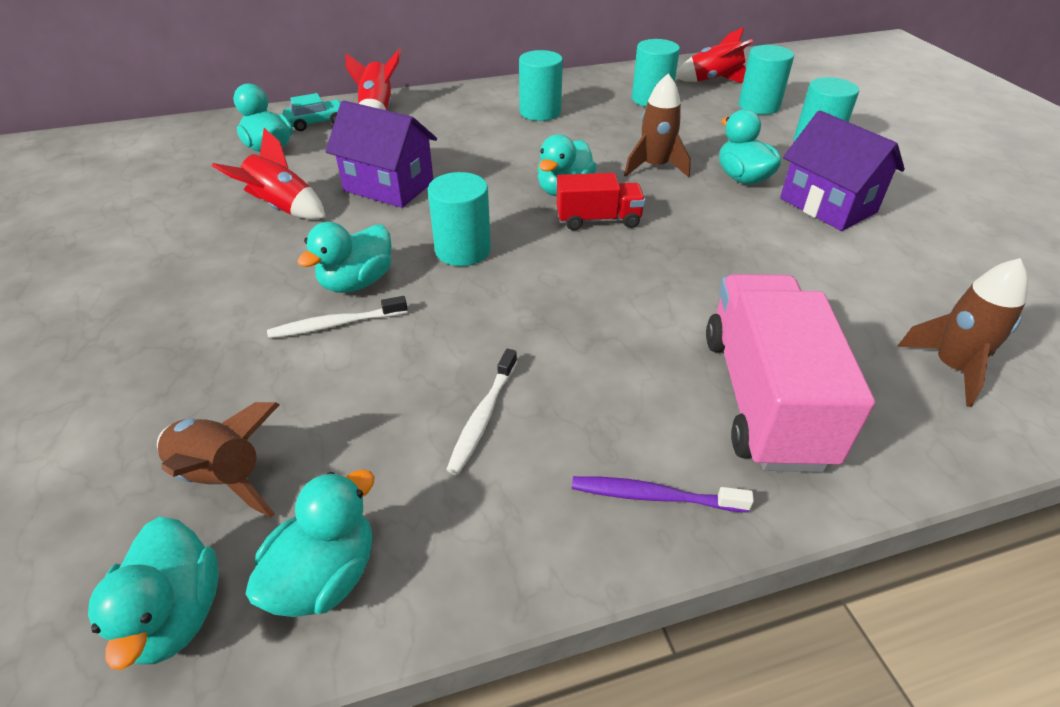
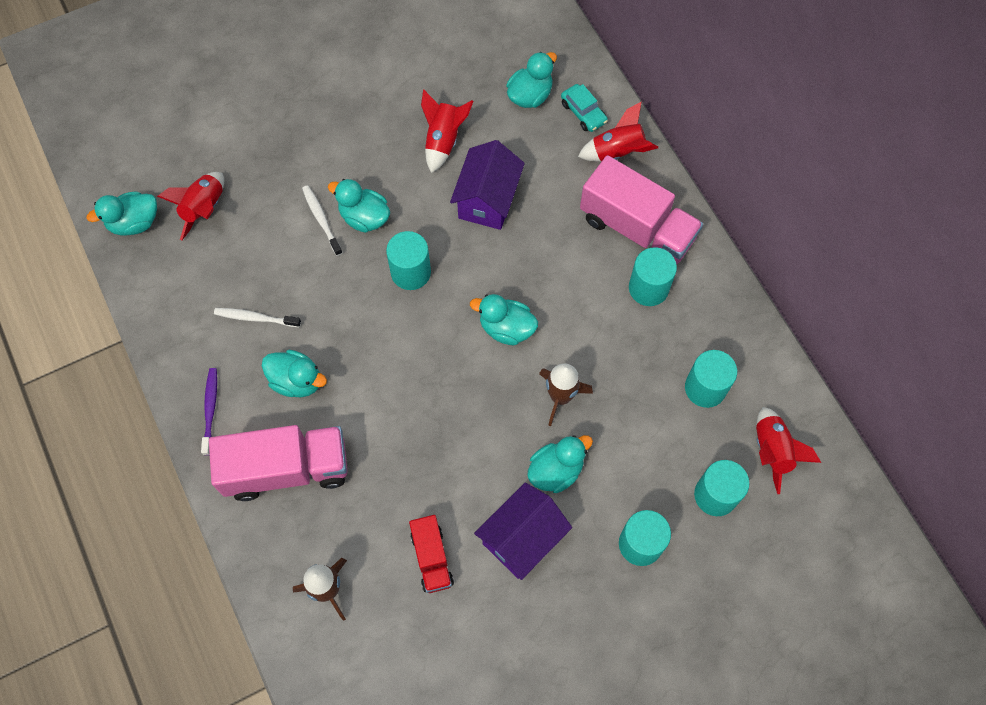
camera: 80 degrees right, 25 degrees up
brown rocket [157,402,280,518] -> red rocket [157,172,224,240]
turquoise duck [246,470,375,617] -> turquoise duck moved to [262,350,327,397]
red truck [556,173,646,230] -> red truck moved to [409,515,454,593]
none -> pink truck [580,155,703,264]

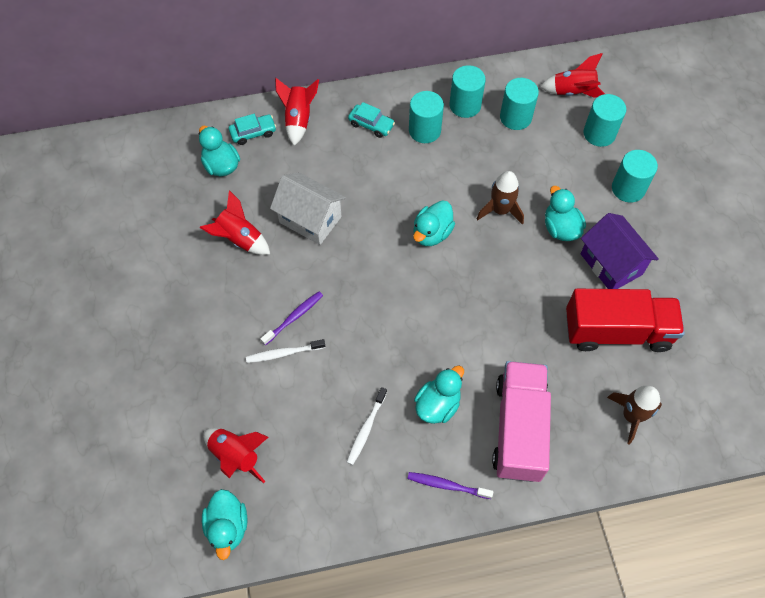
camera: 75 degrees left, 5 degrees down
turquoise duck [328,179,390,233] -> purple toothbrush [260,292,323,345]
turquoise cylinder [386,231,431,290] -> turquoise cylinder moved to [449,65,486,118]
red truck [409,515,454,593] -> red truck [566,289,685,352], size x1.83
purple house [450,140,525,230] -> white house [270,172,346,245]
pink truck [580,155,703,264] -> turquoise car [348,102,395,138]

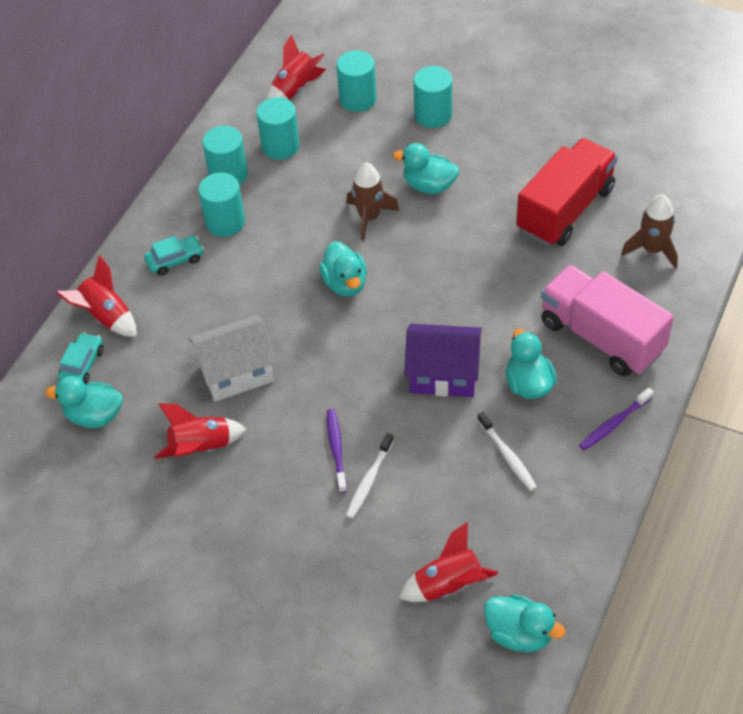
camera: 50 degrees left, 10 degrees down
purple house [581,213,658,289] -> purple house moved to [404,324,482,397]

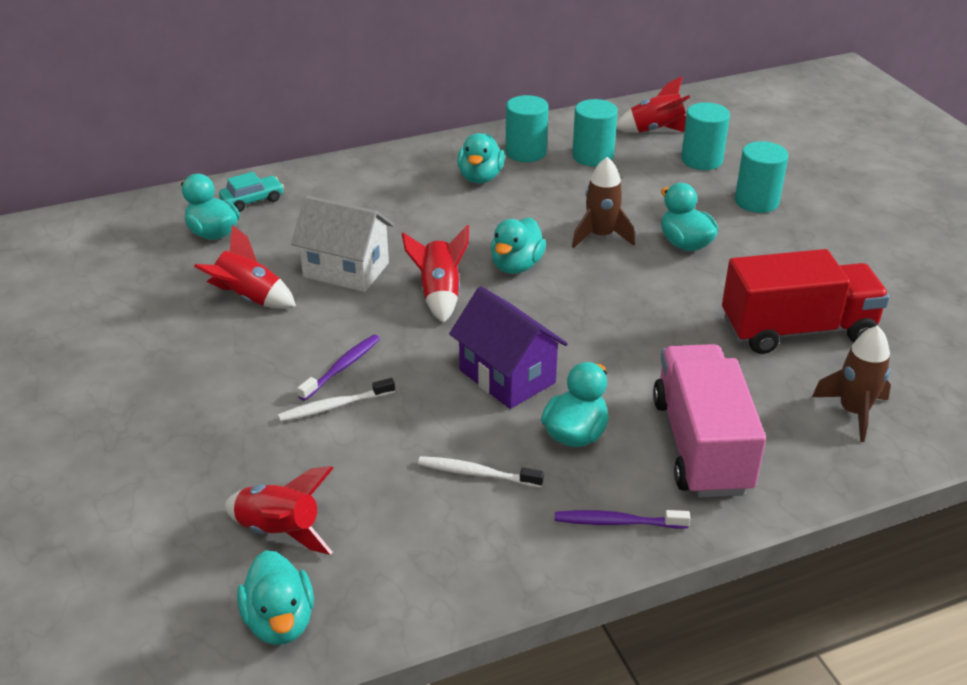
camera: 40 degrees right, 15 degrees down
red rocket [56,255,137,337] -> red rocket moved to [402,225,469,323]
turquoise car [144,235,204,276] -> none
turquoise cylinder [198,173,245,237] -> turquoise duck [457,133,505,183]
white toothbrush [477,411,537,491] -> white toothbrush turned 90 degrees clockwise [418,456,544,488]

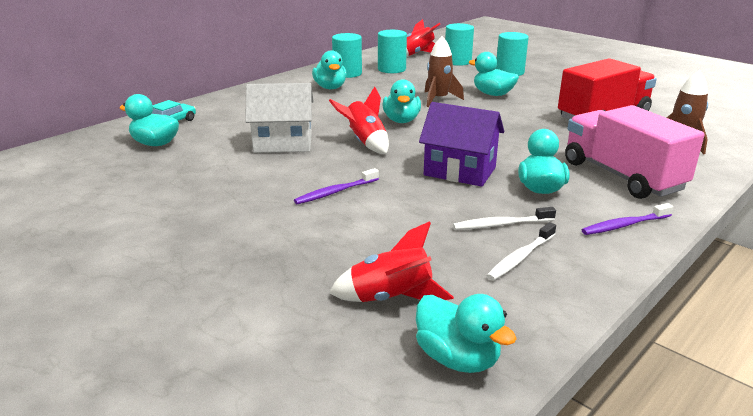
camera: 25 degrees left, 10 degrees down
red rocket [194,225,296,309] -> none
white toothbrush [278,378,395,422] -> white toothbrush moved to [486,222,556,280]
purple toothbrush [297,335,380,401] -> purple toothbrush turned 135 degrees counterclockwise [294,168,379,204]

